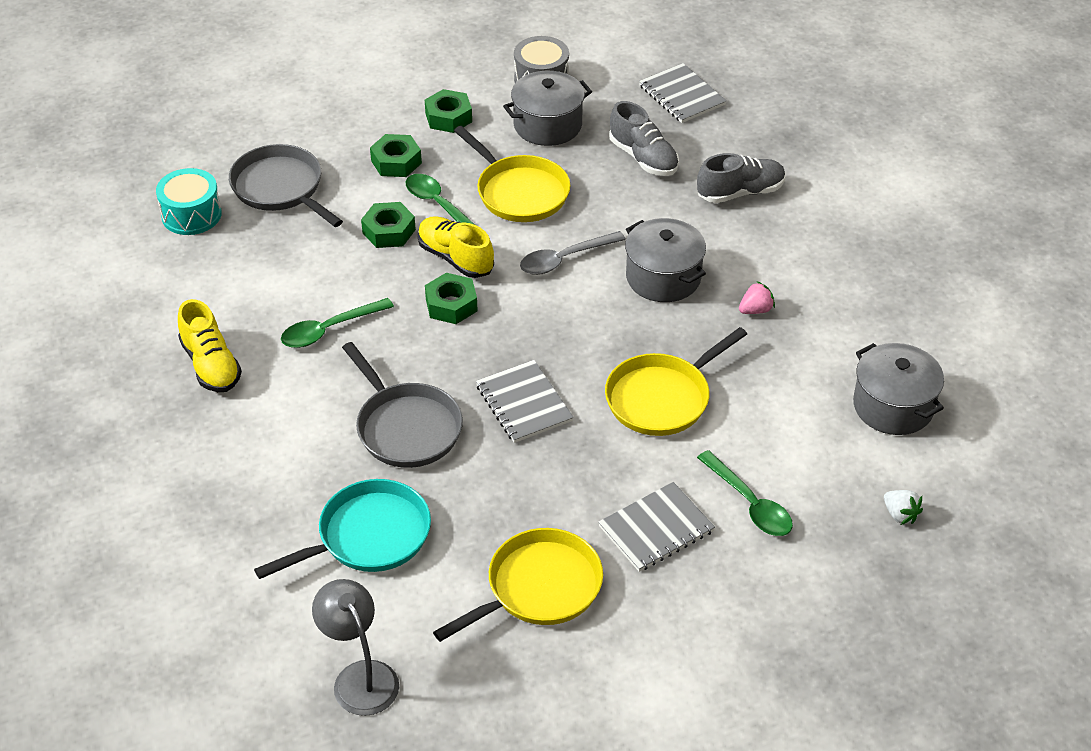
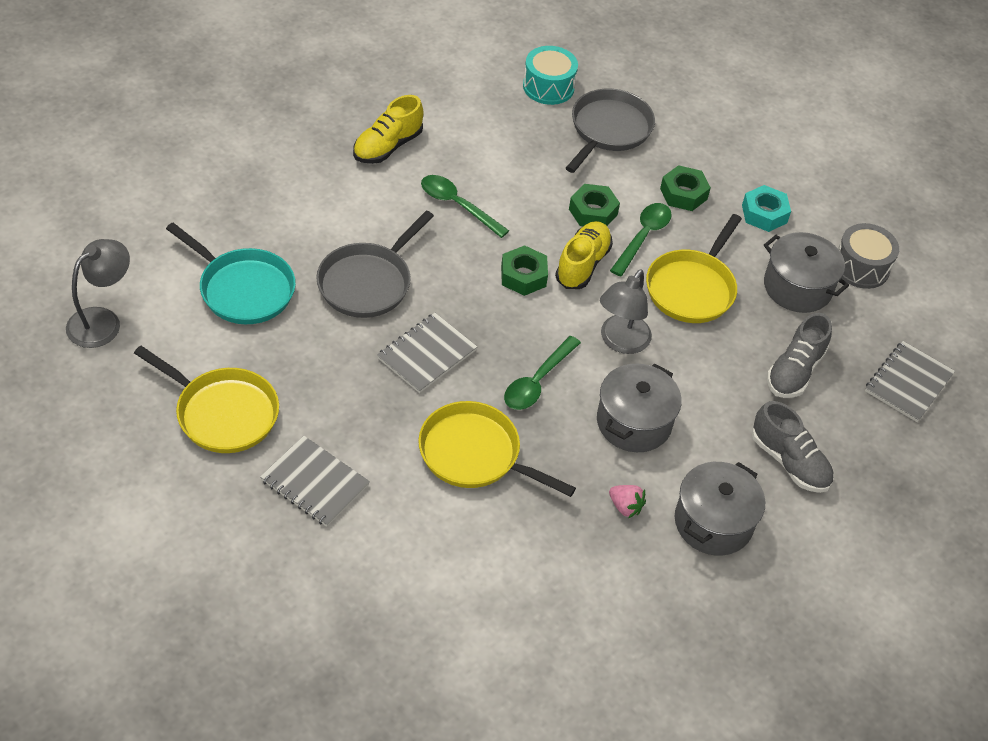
camera: 65 degrees right, 5 degrees up
green nut [425,89,472,133] -> turquoise nut [742,185,791,232]
grey spoon [520,231,626,275] -> grey lamp [600,269,652,354]
green spoon [697,450,793,536] -> green spoon moved to [504,336,581,410]
grey pot [853,343,944,435] -> grey pot moved to [675,462,765,556]
white strawberry [884,490,923,525] -> none

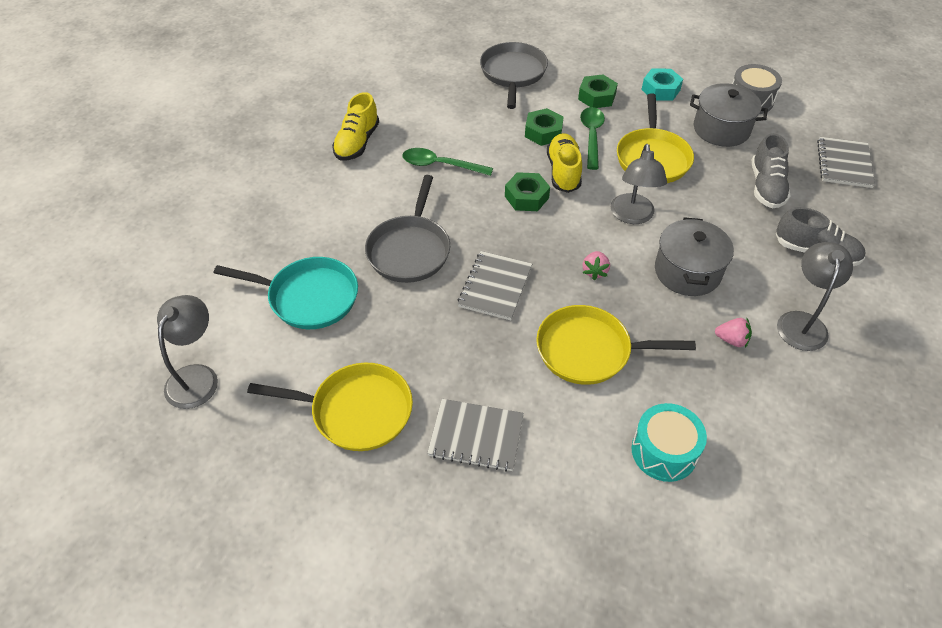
camera: 20 degrees left, 0 degrees up
green spoon [504,336,581,410] -> pink strawberry [583,251,610,280]
turquoise drum [523,46,578,105] -> turquoise drum moved to [632,403,707,482]
grey pot [675,462,765,556] -> grey lamp [777,242,853,351]

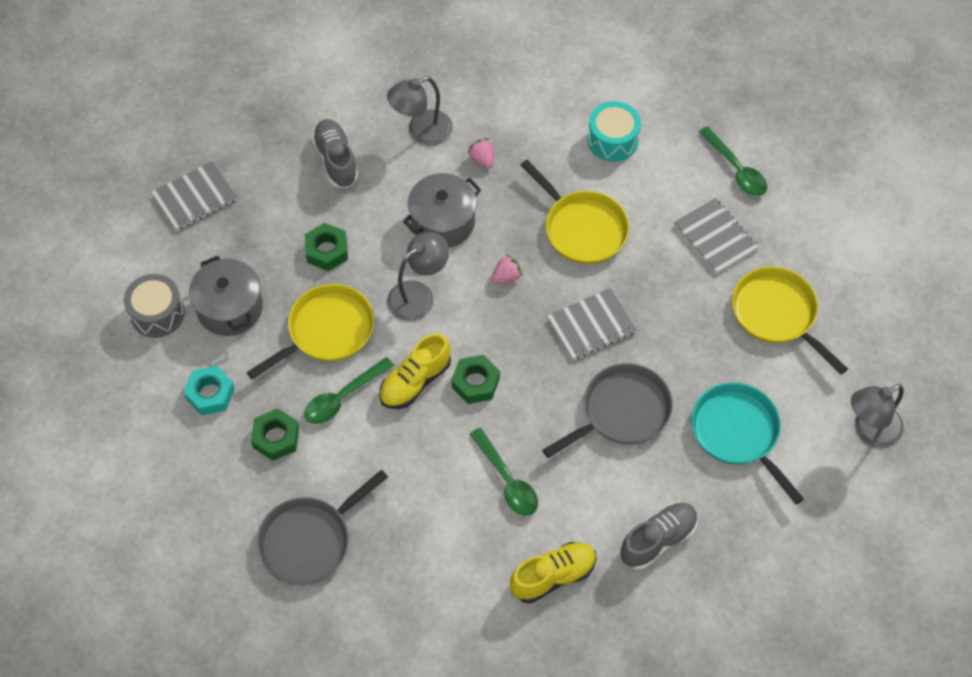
camera: 135 degrees left, 10 degrees up
green nut [525,108,564,146] -> green nut moved to [305,223,348,271]
grey shoe [752,133,791,208] -> grey shoe moved to [620,503,698,570]
none -> green spoon [699,126,767,196]

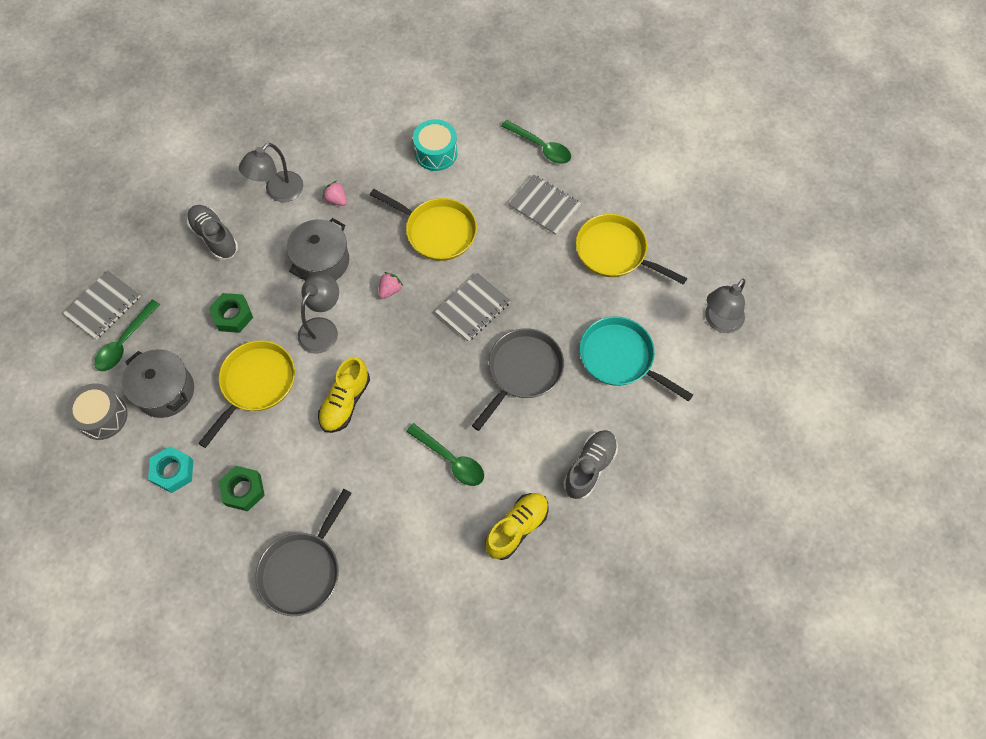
camera: 20 degrees left, 5 degrees up
green spoon [304,357,394,424] -> green spoon moved to [94,300,160,371]
green nut [451,355,500,404] -> none

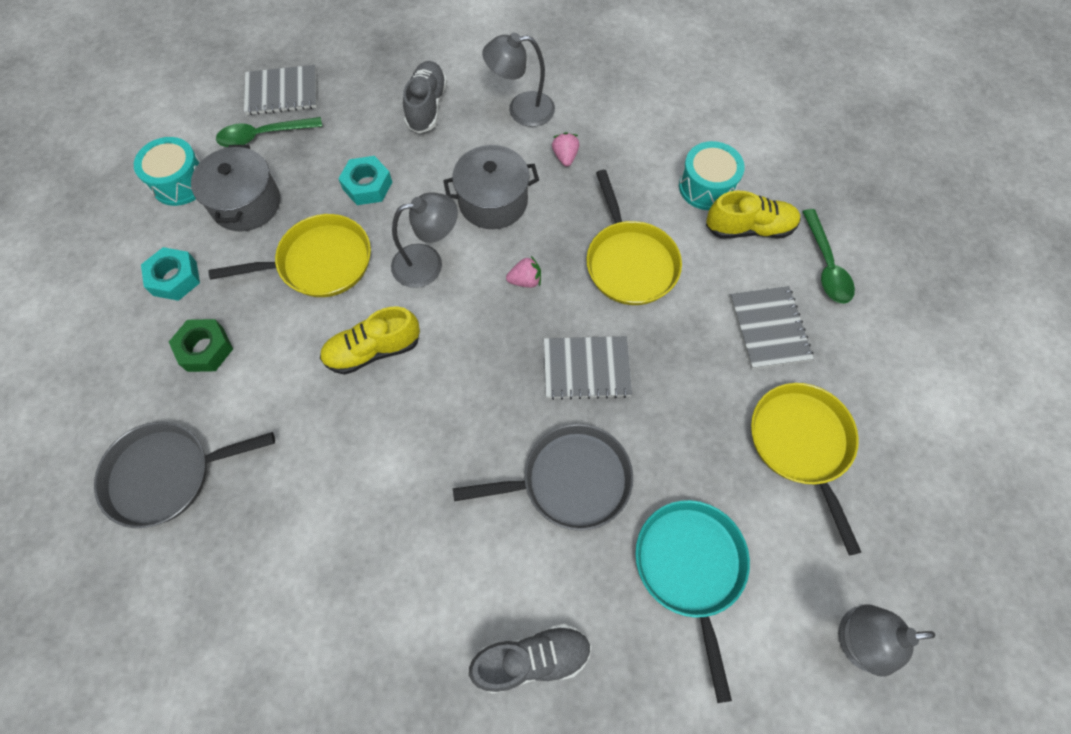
camera: 45 degrees right, 0 degrees up
grey drum [66,383,128,440] -> turquoise drum [134,137,201,206]
green nut [209,293,253,333] -> turquoise nut [338,156,392,205]
green spoon [406,423,484,486] -> none
yellow shoe [485,493,549,560] -> yellow shoe moved to [706,191,801,239]

